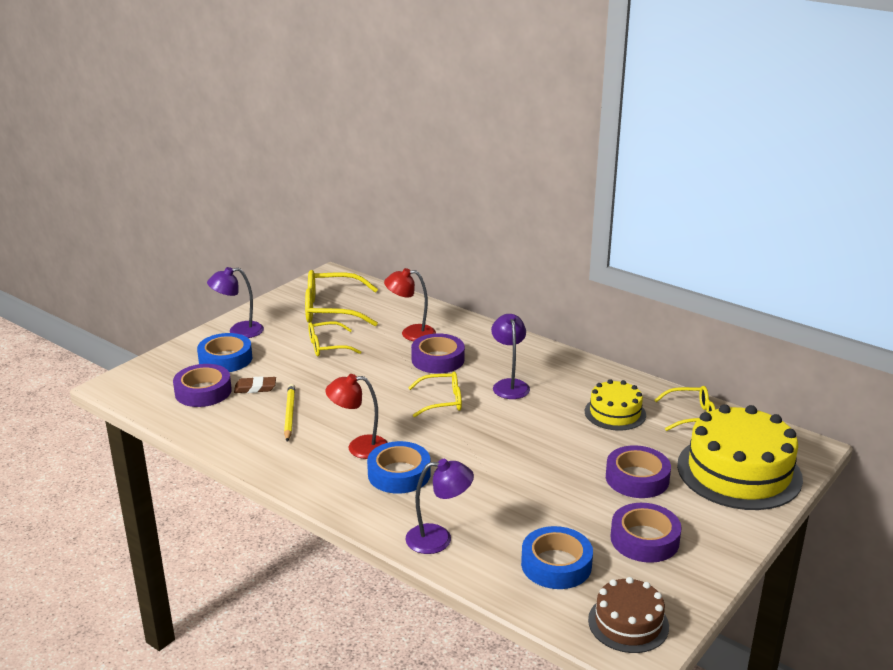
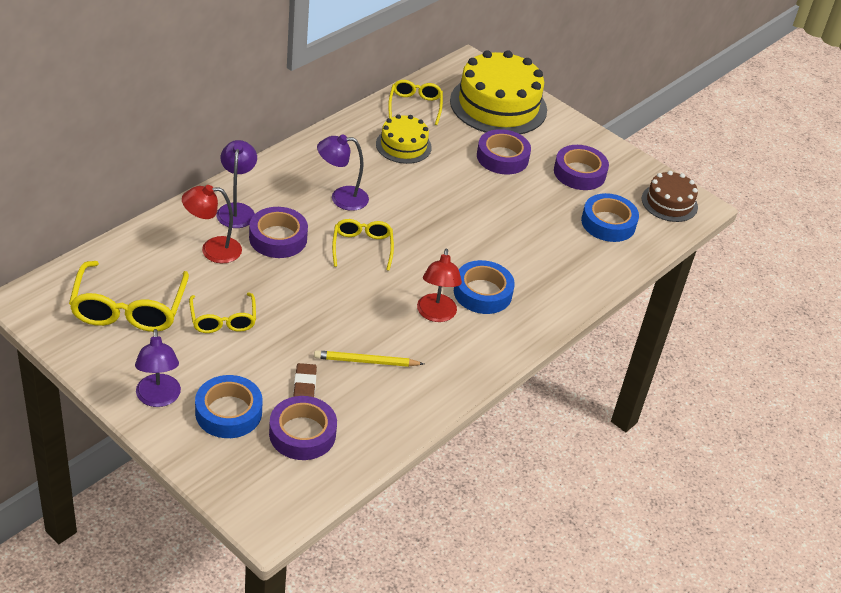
camera: 90 degrees left, 15 degrees up
red lamp [384,268,436,341] -> red lamp turned 75 degrees clockwise [182,185,242,263]
purple lamp [405,459,474,554] -> purple lamp moved to [216,140,257,228]

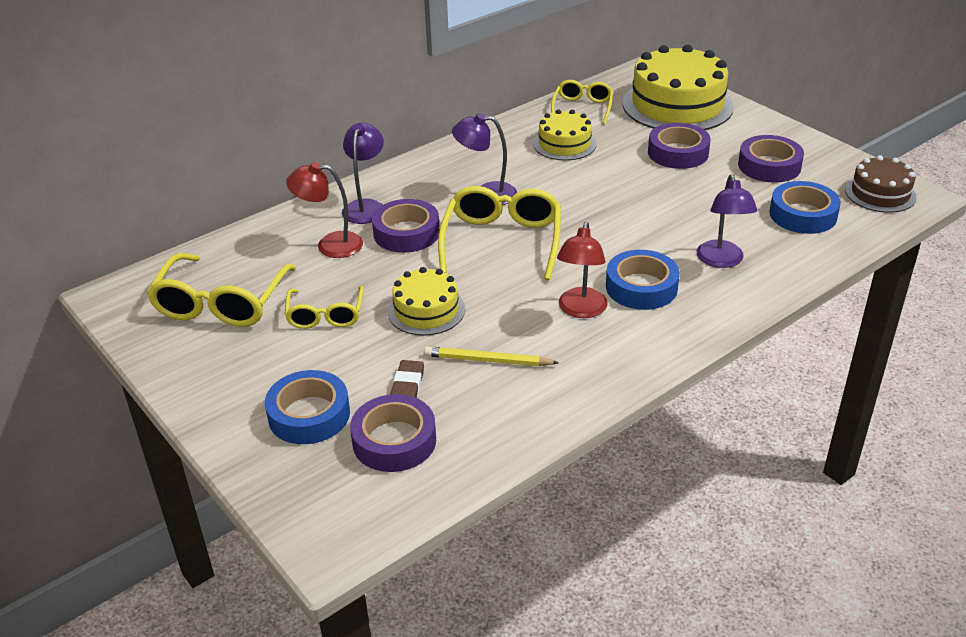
camera: 15 degrees right, 5 degrees down
purple lamp [135,329,181,407] -> purple lamp moved to [697,174,758,268]
yellow glasses [332,219,394,271] -> yellow glasses [438,186,561,280], size x1.66
none -> yellow cake [388,267,465,336]

